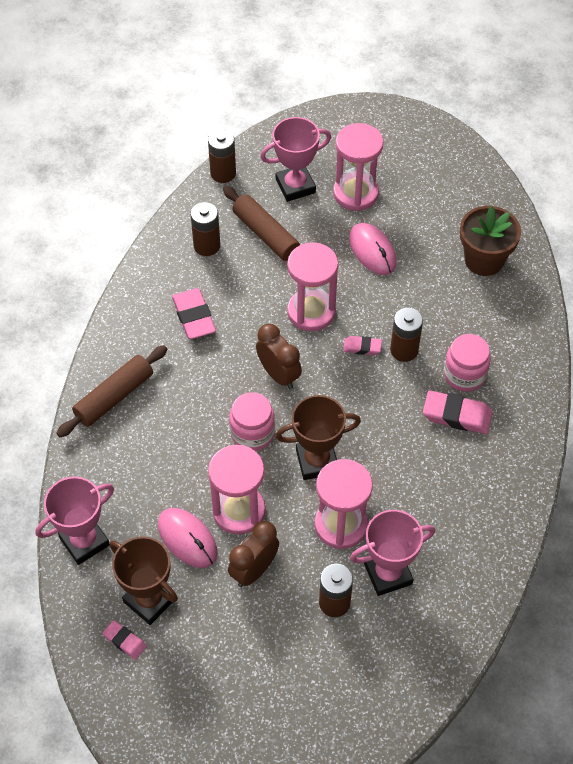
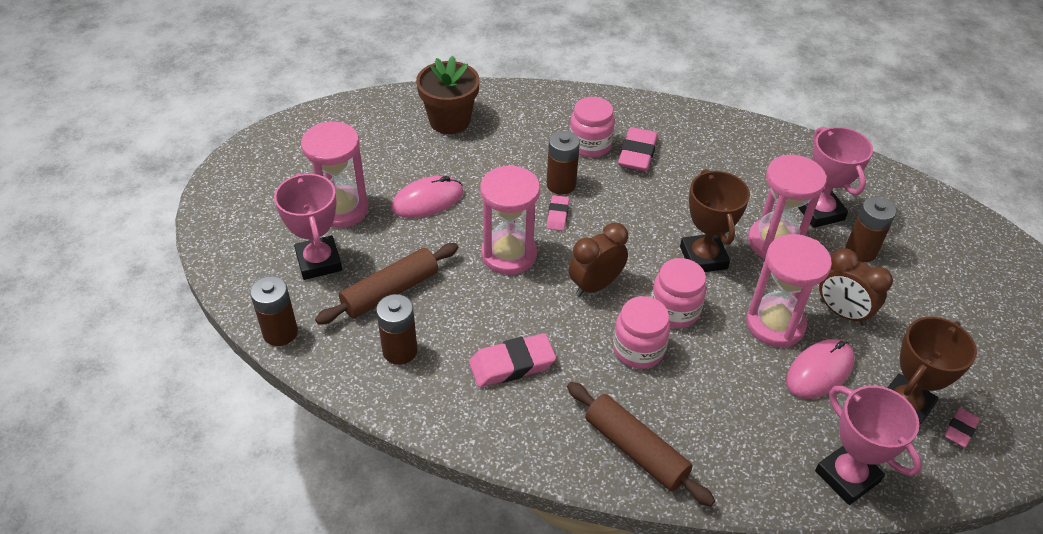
camera: 90 degrees left, 10 degrees down
none -> pink jar [613,296,670,369]

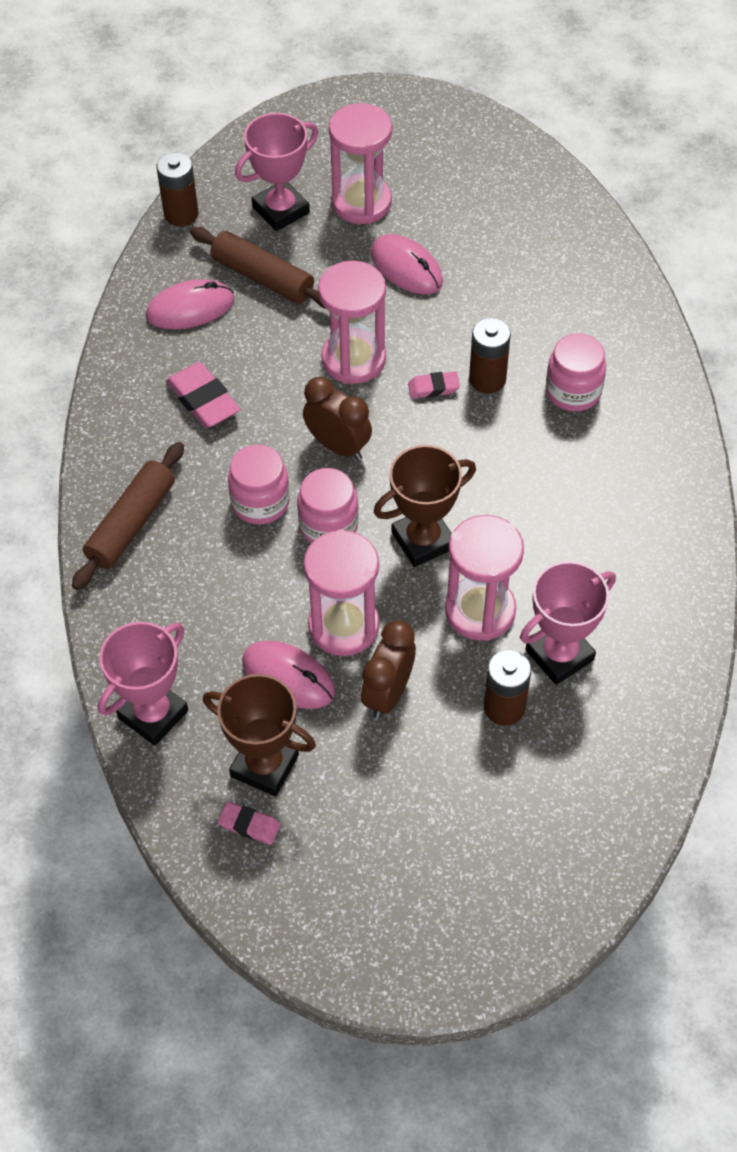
camera: 75 degrees right, 10 degrees up
brown battery [376,294,417,365] -> pink mouse [146,279,234,329]
brown flower pot [416,56,480,134] -> none
pink eraser [618,127,658,171] -> none

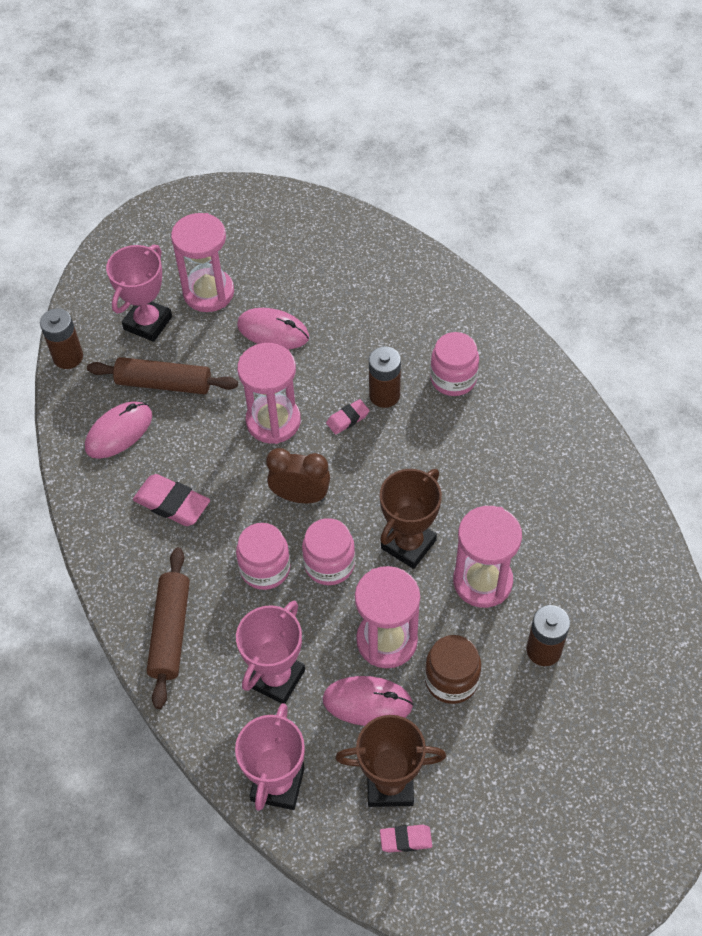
camera: 25 degrees left, 0 degrees up
brown clock [361,620,416,719] -> brown jar [425,635,481,704]
pink trophy [520,561,616,685] -> pink trophy moved to [236,601,305,704]

